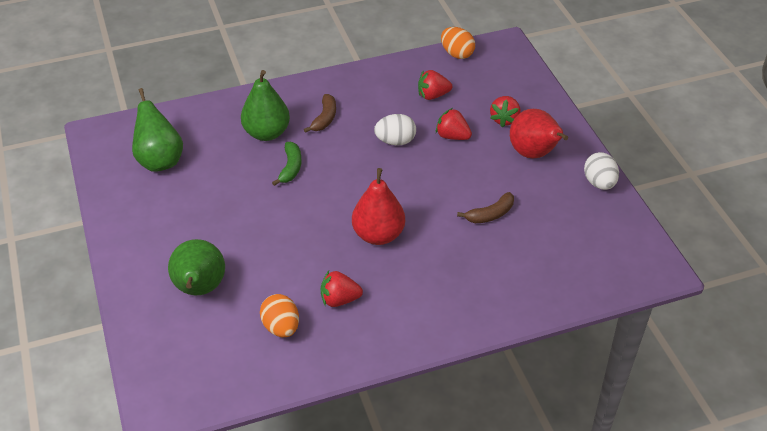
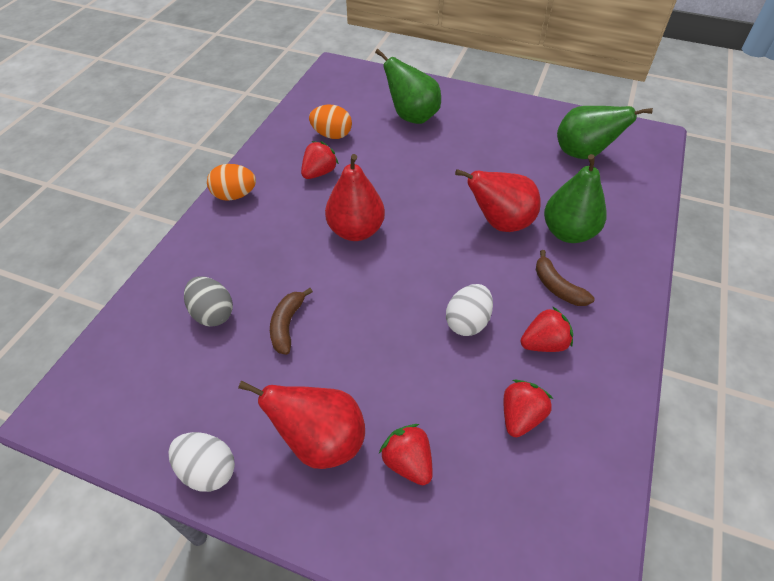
camera: 130 degrees right, 5 degrees up
green banana [272,142,302,186] -> red pear [455,169,541,232]
red strawberry [436,108,472,140] -> red strawberry moved to [521,306,573,352]
orange egg [441,27,475,59] -> orange egg moved to [207,164,256,201]
none -> grey egg [184,277,233,326]

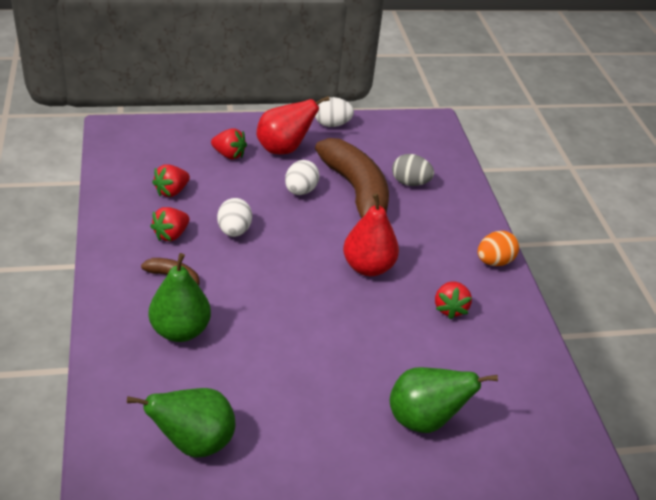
camera: 145 degrees right, 10 degrees down
brown banana [270,288,313,355] -> brown banana [315,138,389,218], size x2.27
orange egg [309,105,352,139] -> none
red pear [455,169,541,232] -> none
red strawberry [504,380,553,437] -> red strawberry turned 45 degrees clockwise [152,164,190,197]
none -> white egg [285,160,320,195]

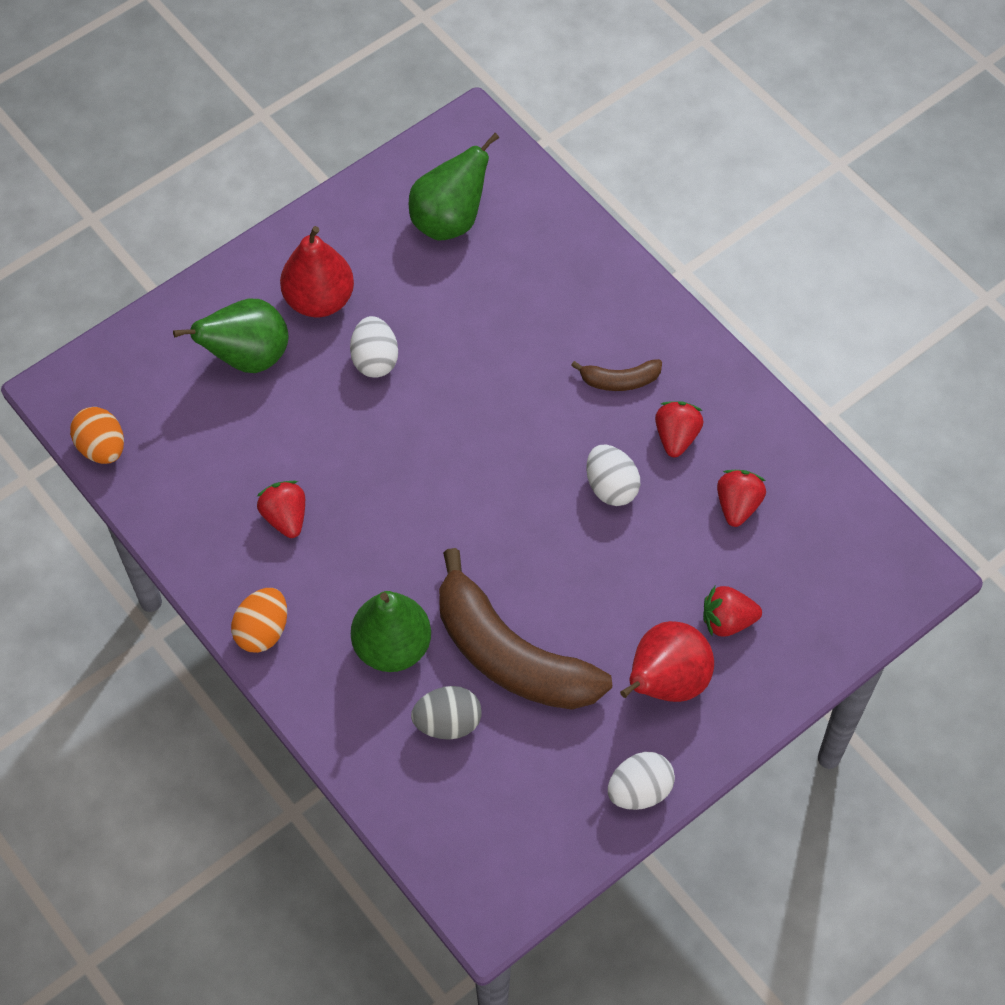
camera: 155 degrees right, 20 degrees up
green pear [149,253,211,342] -> green pear moved to [351,591,431,672]
white egg [285,160,320,195] -> white egg moved to [350,316,398,378]
red pear [343,193,399,276] -> red pear moved to [280,226,354,317]
none -> orange egg [70,407,124,464]

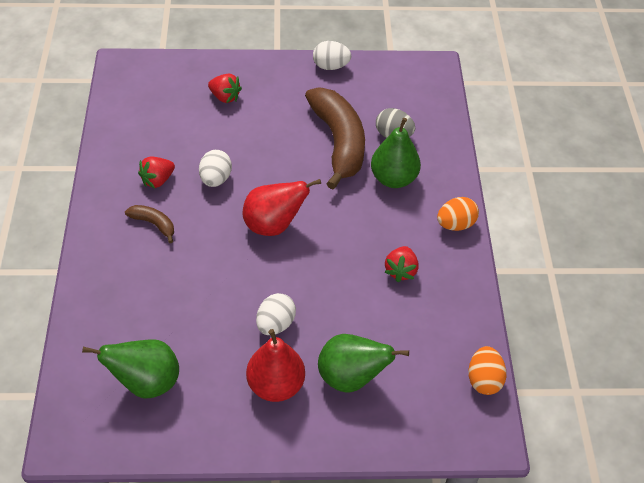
camera: 145 degrees left, 10 degrees down
red pear [620,621,714,702] -> red pear moved to [243,179,321,236]
red strawberry [717,470,766,527] -> none

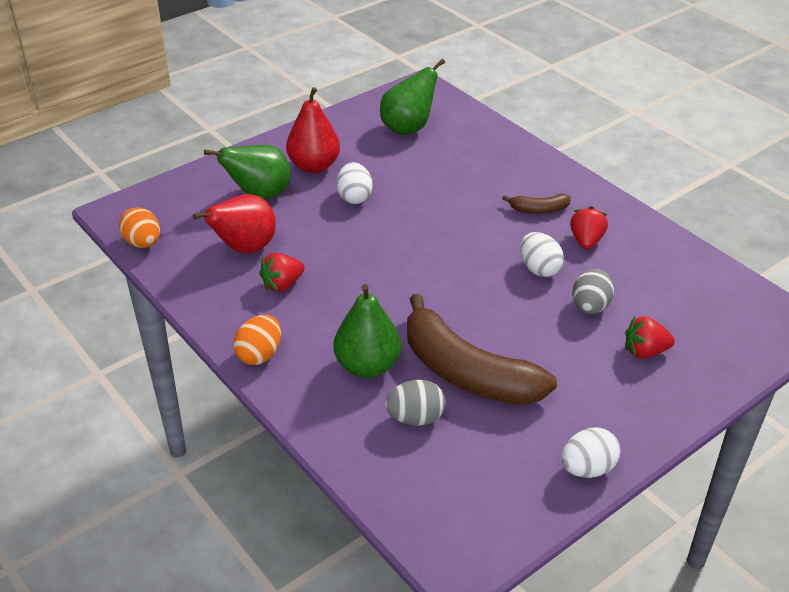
camera: 145 degrees right, 10 degrees down
red pear [243,179,321,236] -> red pear moved to [193,194,276,254]
red strawberry [385,246,419,282] -> red strawberry turned 105 degrees counterclockwise [259,253,304,292]
none -> grey egg [572,269,614,314]

